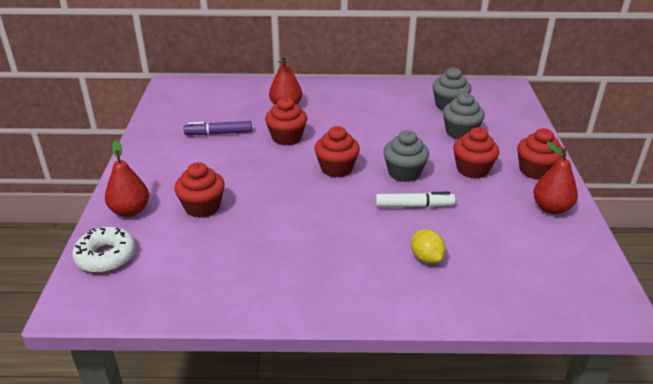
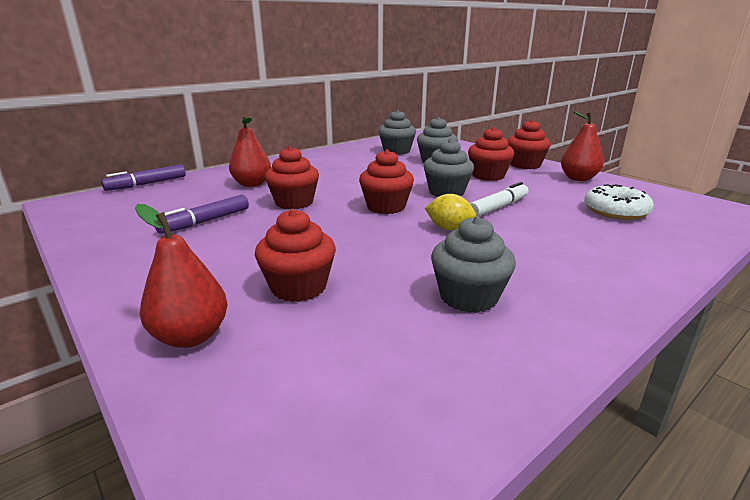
camera: 40 degrees left, 10 degrees down
white donut [72,227,136,273] -> white donut moved to [584,184,654,220]
yellow lemon [411,229,446,264] -> yellow lemon moved to [425,194,476,230]
none -> purple marker [101,164,186,191]
none -> grey cupcake [431,216,516,313]

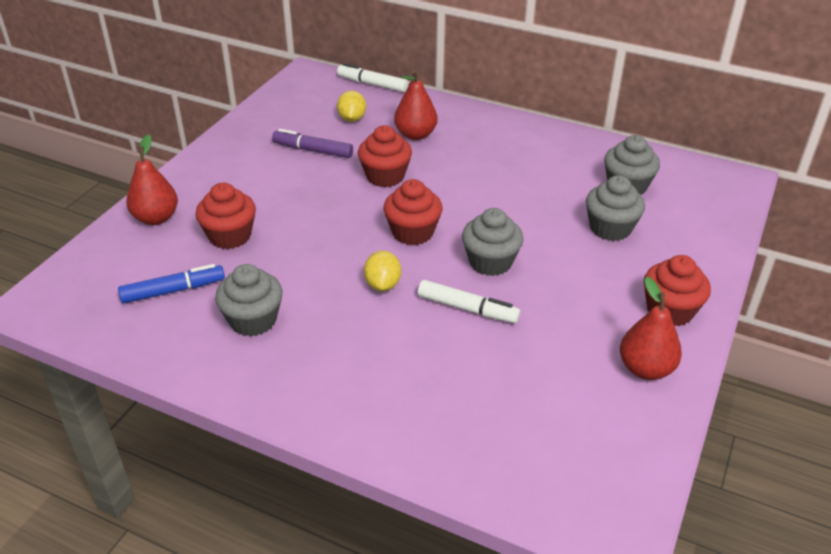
camera: 65 degrees right, 15 degrees up
purple marker [101,164,186,191] -> white marker [337,63,408,92]
red cupcake [468,127,514,181] -> none
white donut [584,184,654,220] -> none
none -> blue marker [118,264,225,304]
none -> yellow lemon [337,91,366,122]

